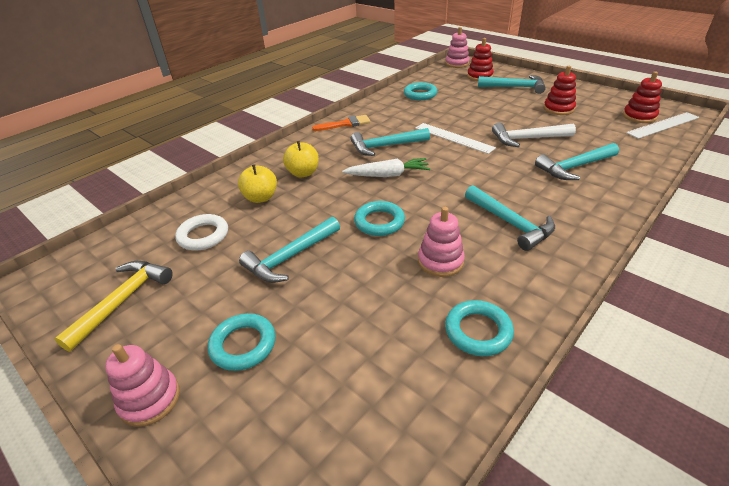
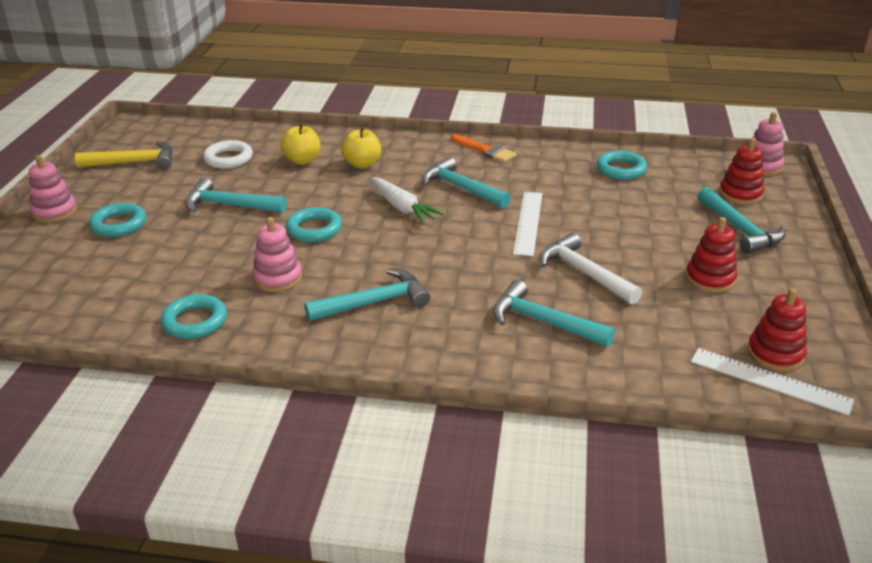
camera: 55 degrees right, 5 degrees down
turquoise hammer [465,185,555,251] -> turquoise hammer turned 135 degrees counterclockwise [304,269,430,321]

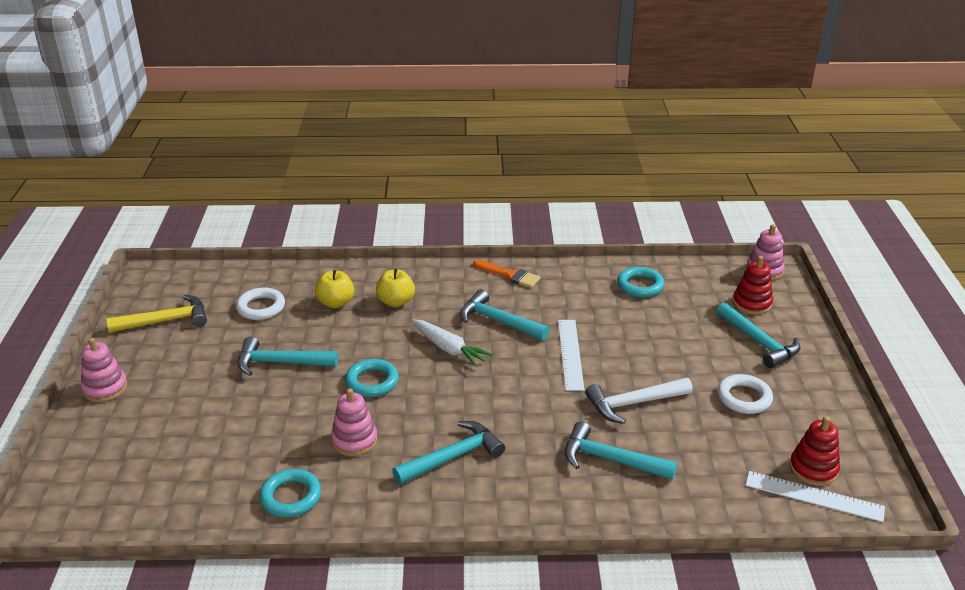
camera: 10 degrees left, 0 degrees up
turquoise ring [89,203,146,237] -> none
white hammer [539,233,642,305] -> white hammer turned 60 degrees counterclockwise [585,378,693,424]
red stacking toy [686,217,737,293] -> white ring [717,374,773,414]

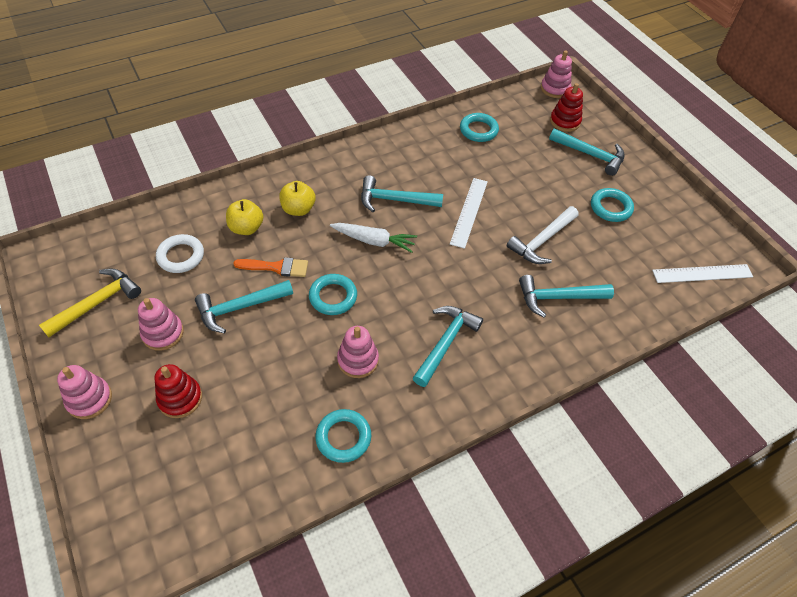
camera: 30 degrees left, 20 degrees up
orange brush [473,260,541,288] -> orange brush moved to [233,257,308,277]
white ruler [558,320,584,391] -> white ruler turned 45 degrees clockwise [450,178,488,249]
white ring [717,374,773,414] -> turquoise ring [591,188,634,222]
red stacking toy [789,416,840,486] -> red stacking toy moved to [155,364,202,418]
none -> pink stacking toy [138,298,184,351]

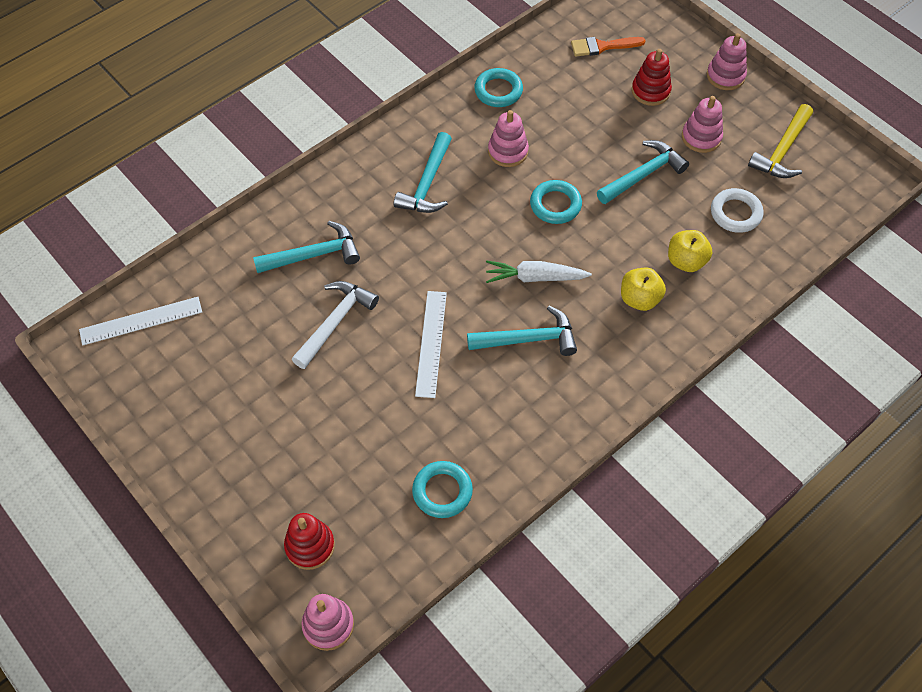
camera: 170 degrees right, 5 degrees up
orange brush [233,257,308,277] -> orange brush moved to [571,37,646,57]
turquoise hammer [549,128,625,176] -> none
turquoise ring [591,188,634,222] -> none

